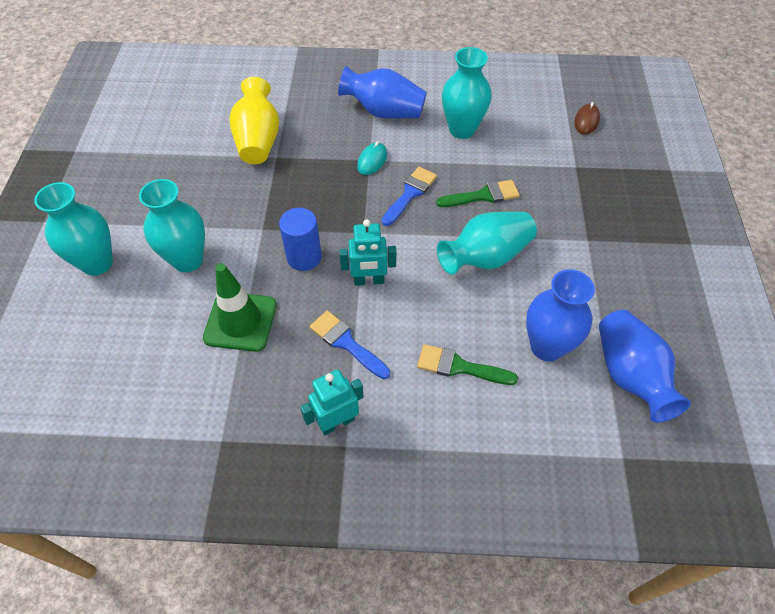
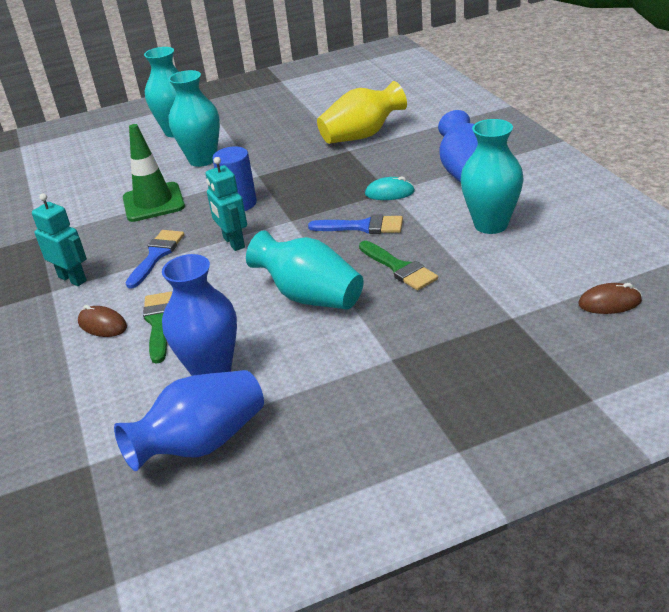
camera: 70 degrees right, 20 degrees down
none -> brown mouse [78,305,127,337]

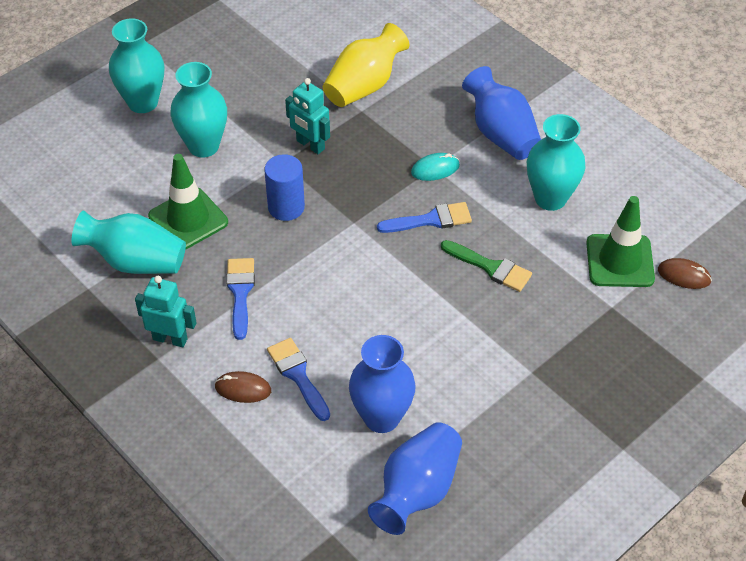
camera: 25 degrees left, 15 degrees up
green brush [143,292,172,363] -> blue brush [267,338,330,421]
turquoise robot [205,157,247,251] -> turquoise robot moved to [285,78,330,154]
turquoise vase [246,230,364,309] -> turquoise vase moved to [71,210,186,274]
brown mouse [578,283,642,314] -> brown mouse turned 45 degrees clockwise [658,258,712,289]
none -> green traffic cone [586,196,655,287]

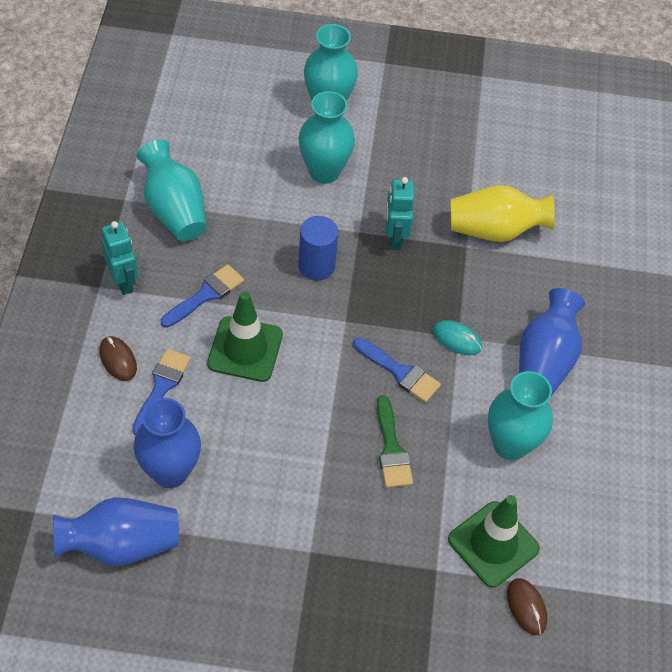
camera: 45 degrees right, 5 degrees up
green traffic cone [148,154,228,250] -> green traffic cone moved to [207,291,283,382]

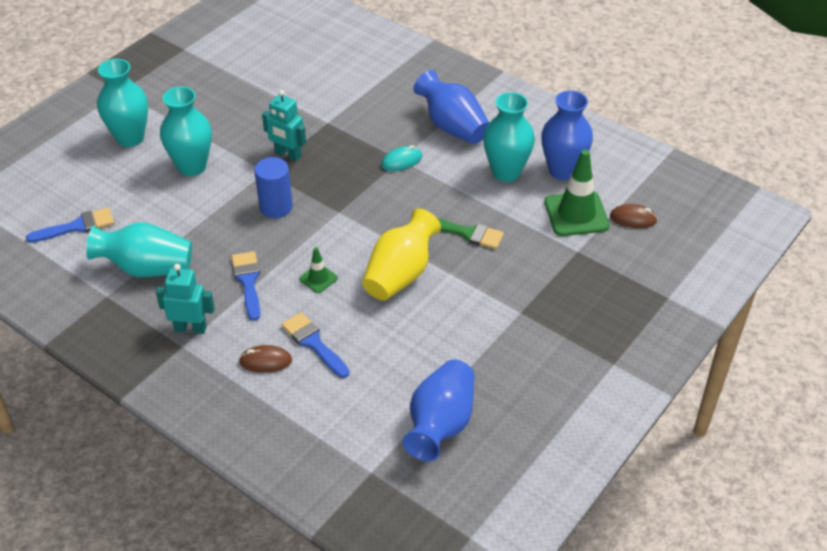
camera: 55 degrees left, 10 degrees down
blue vase [134,398,201,488] -> blue vase moved to [541,90,593,180]
green traffic cone [207,291,283,382] -> green traffic cone [299,247,338,293], size x0.50
blue brush [353,337,441,403] -> blue brush moved to [26,207,114,243]
yellow vase [450,185,555,242] -> yellow vase moved to [362,208,441,301]

